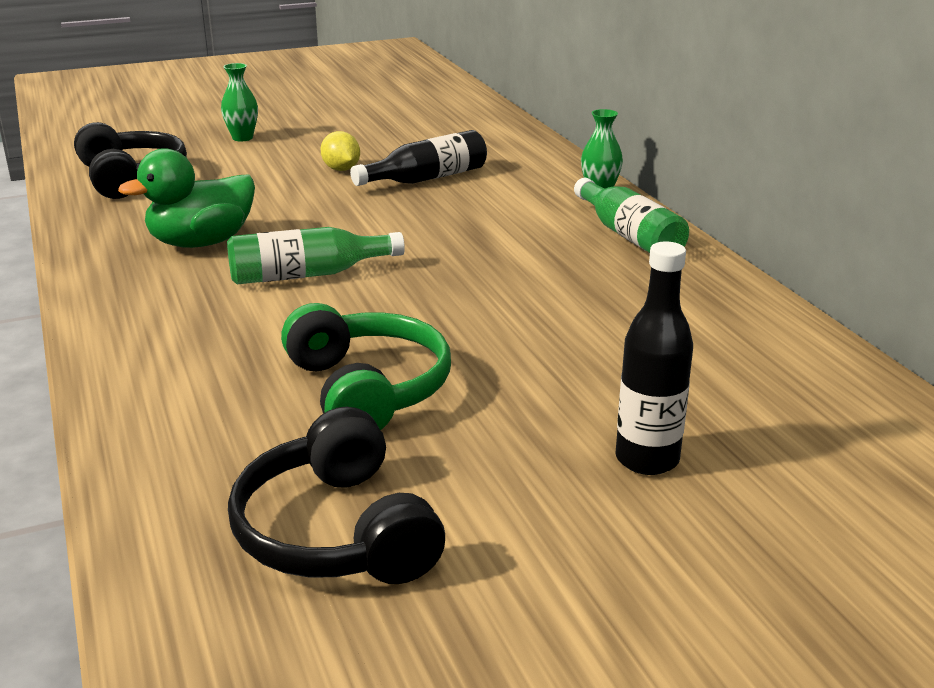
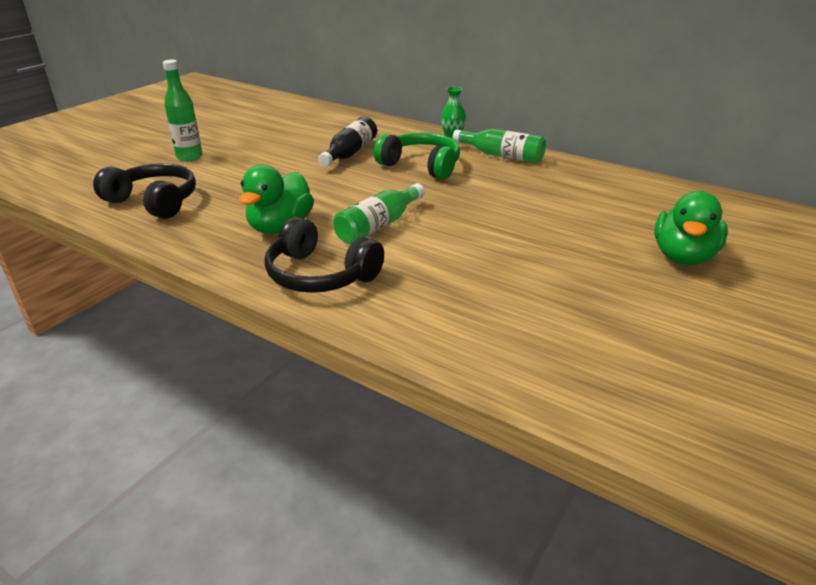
camera: 35 degrees left, 5 degrees up
green vase [221,63,258,141] -> green bottle [163,60,203,161]
black headphones [228,407,445,584] -> black headphones moved to [264,217,384,293]
green headphones [281,303,451,430] -> green headphones moved to [374,133,460,180]
yellow lemon [320,131,360,171] -> none
black bottle [616,242,693,475] -> green duck [654,191,728,265]

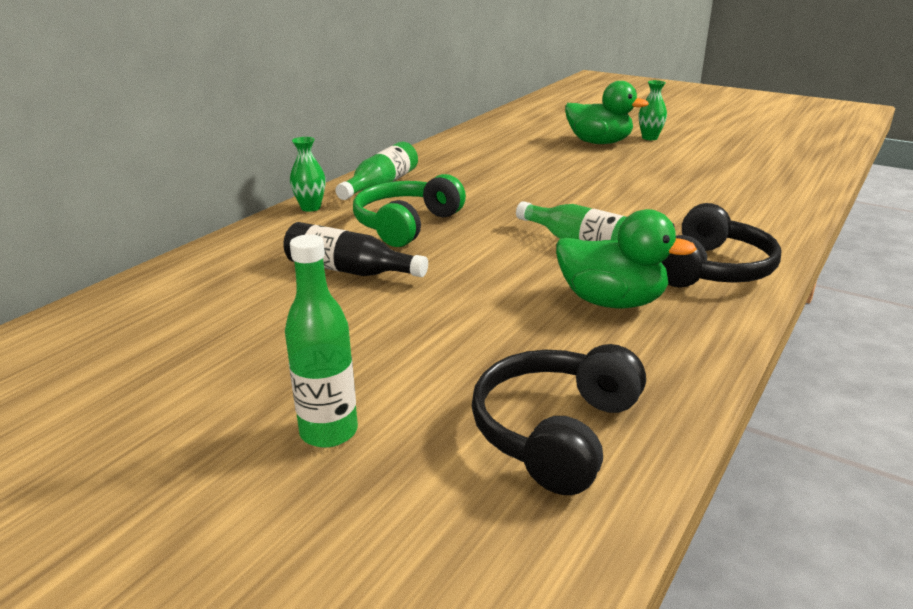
camera: 90 degrees left, 5 degrees down
none -> green vase [639,80,667,140]

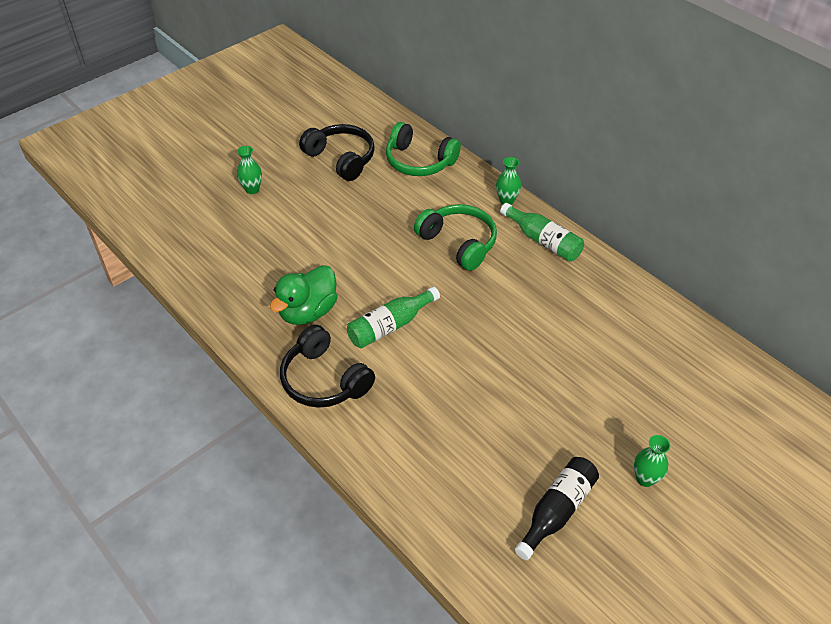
camera: 105 degrees right, 20 degrees up
black bottle [283,222,428,277] -> black bottle moved to [515,457,599,560]
green bottle [285,234,358,448] -> green vase [237,146,262,194]
black headphones [472,344,646,495] -> black headphones moved to [299,124,375,181]
green duck [565,81,649,144] -> none
none -> green headphones [386,122,461,176]

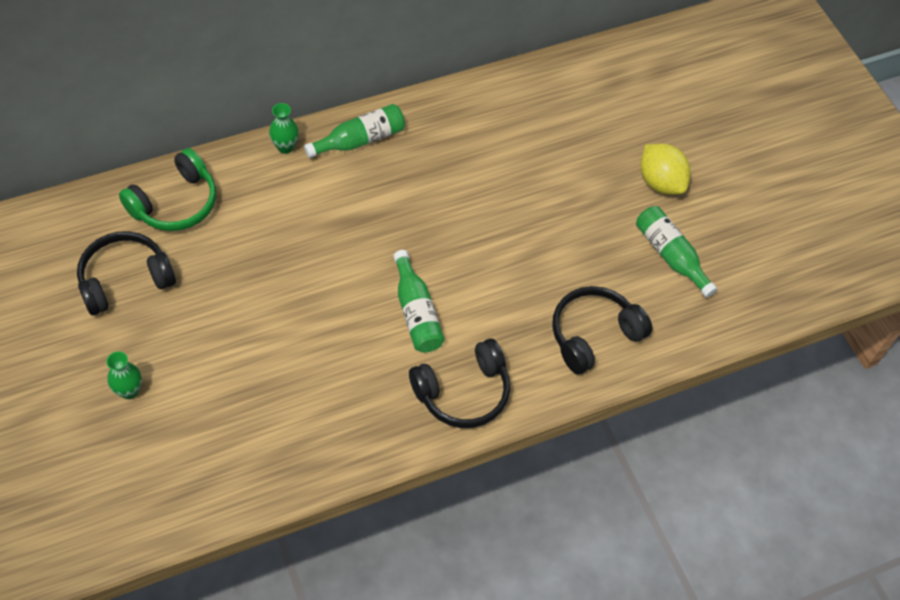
camera: 75 degrees left, 10 degrees up
green duck [270,265,338,325] -> none
green headphones [414,204,497,271] -> none
black bottle [515,457,599,560] -> green bottle [636,206,717,298]
green vase [634,435,670,487] -> yellow lemon [641,144,690,195]
none -> black headphones [552,286,652,374]

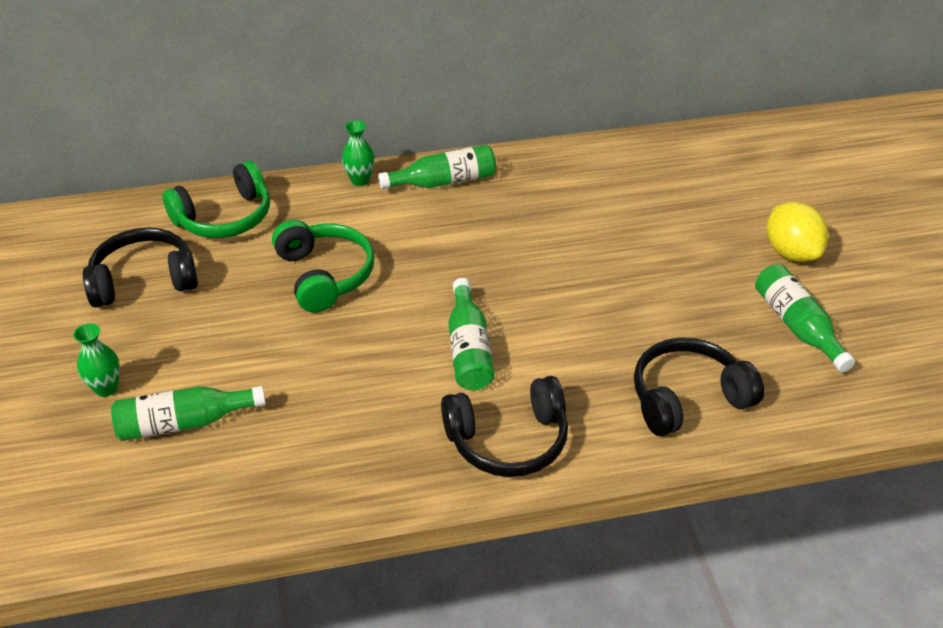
camera: 15 degrees right, 15 degrees down
none -> green bottle [111,386,266,441]
none -> green headphones [272,220,375,313]

